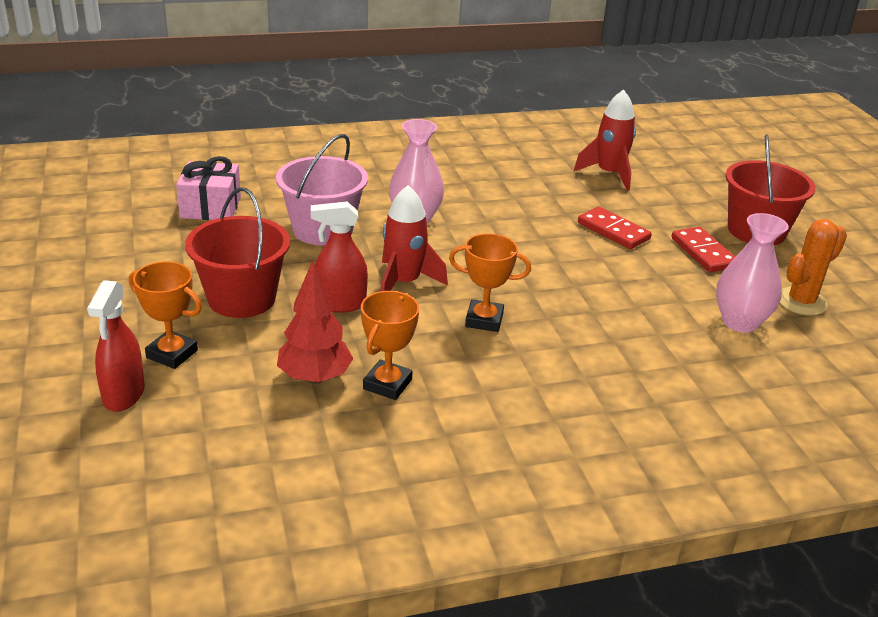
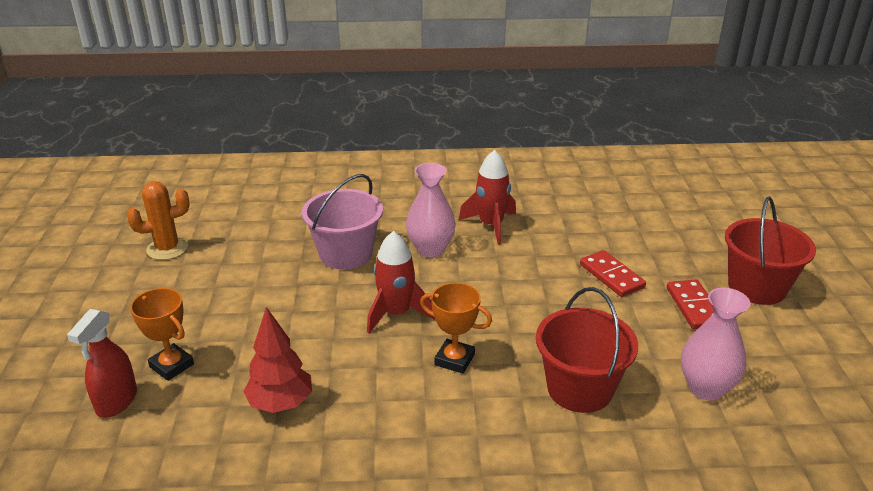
camera: 15 degrees right, 0 degrees up
pink gift [176,156,241,220] -> none
red bucket [185,187,290,318] -> red bucket moved to [536,287,638,413]
red spray bottle [311,202,368,313] -> none
orange trophy [361,291,419,400] -> none
red rocket [574,89,636,191] -> red rocket moved to [459,150,516,245]
orange cactus [780,219,847,316] -> orange cactus moved to [127,182,190,260]

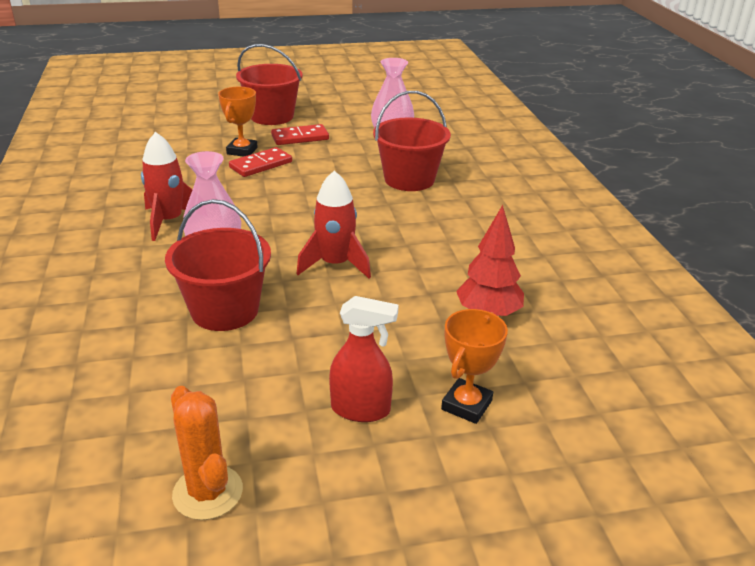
camera: 100 degrees left, 0 degrees up
red spray bottle [67,309,137,418] -> red spray bottle moved to [329,296,399,422]
pink bucket [302,174,383,270] -> red bucket [165,199,271,331]
orange trophy [420,283,492,374] -> orange trophy moved to [218,87,258,157]

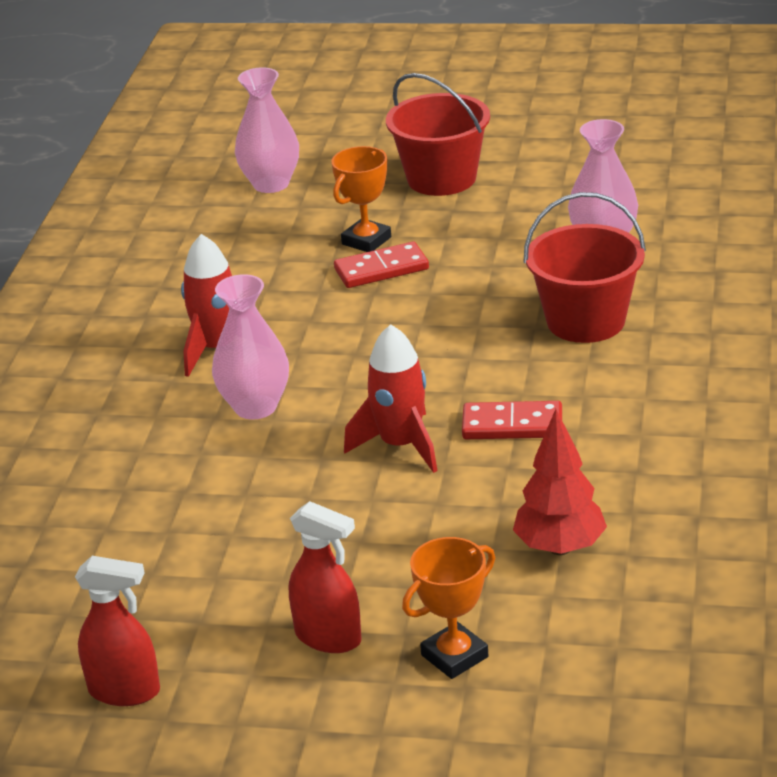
camera: 25 degrees right, 0 degrees up
red bucket [165,199,271,331] -> none
orange cactus [171,386,243,520] -> red spray bottle [75,556,160,706]
red domino [271,124,329,145] -> red domino moved to [462,401,562,439]
none -> pink vase [235,67,299,193]

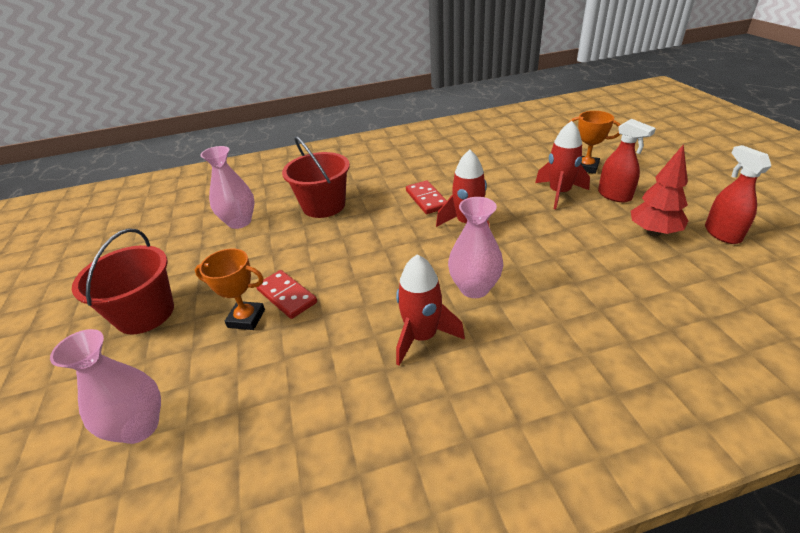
camera: 115 degrees left, 5 degrees up
red spray bottle [289,501,361,653] -> red spray bottle turned 135 degrees clockwise [598,119,656,202]
red tree [513,409,607,555] -> red tree moved to [631,144,688,236]
none -> red rocket [535,121,590,209]

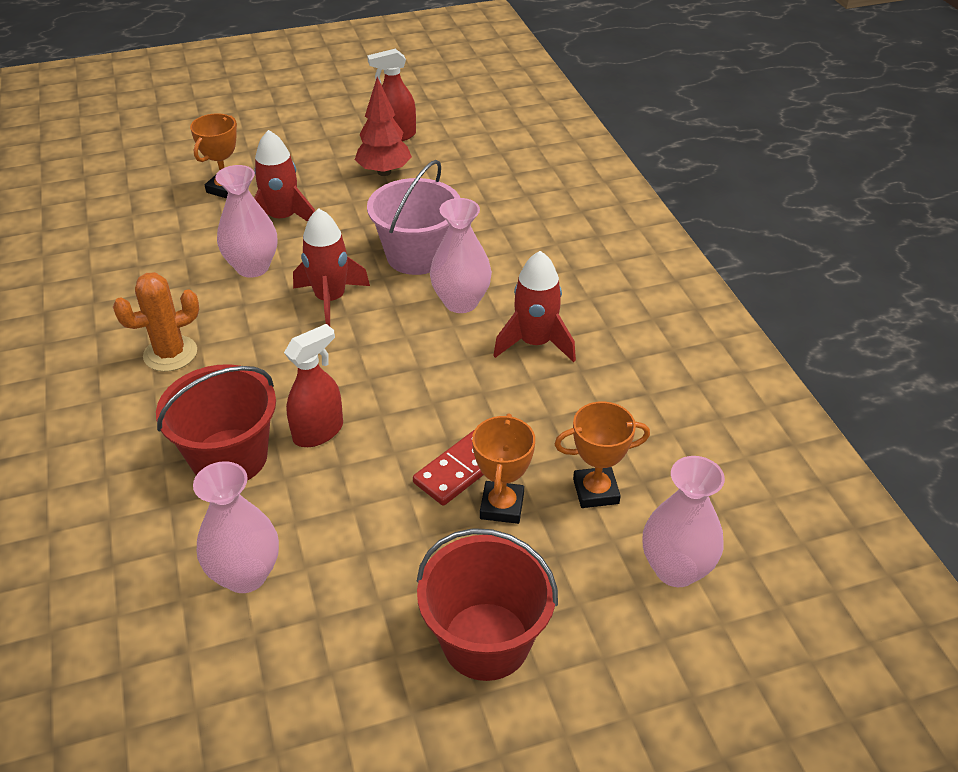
camera: 95 degrees left, 5 degrees up
red domino [406,181,447,214] -> none
red spray bottle [598,119,656,202] -> red spray bottle moved to [284,324,343,447]
none -> orange cactus [113,272,199,372]
none -> pink vase [215,165,277,278]
none -> pink bucket [367,160,460,275]
none -> orange trophy [555,401,650,508]

